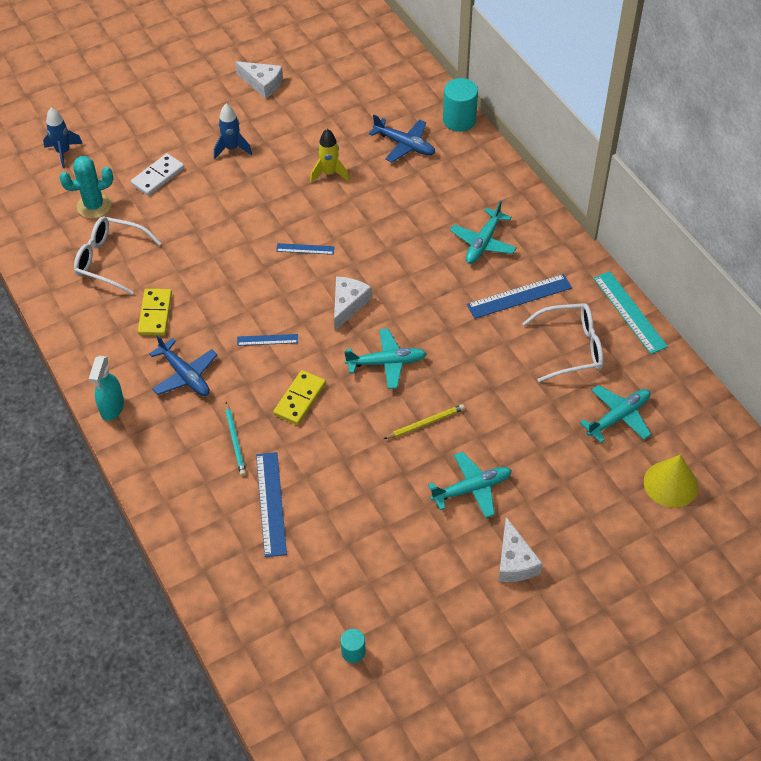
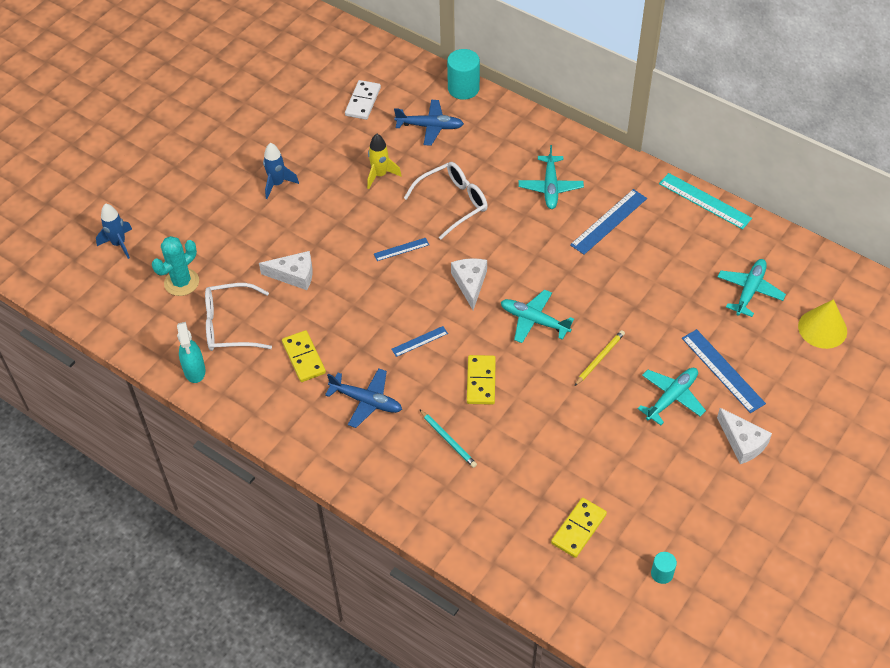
camera: 25 degrees left, 0 degrees up
turquoise spray bottle [89,356,124,421] -> turquoise spray bottle moved to [177,322,205,383]
white domino [131,153,184,196] -> white domino moved to [345,80,381,120]
white cheese [235,61,283,99] -> white cheese moved to [259,251,313,290]
blue ruler [256,452,287,557] -> blue ruler moved to [682,329,766,413]
turquoise plane [344,329,427,389] -> turquoise plane turned 120 degrees counterclockwise [501,289,574,343]
white glasses [522,303,604,382] -> white glasses moved to [404,162,488,240]
none -> yellow domino [551,498,607,558]

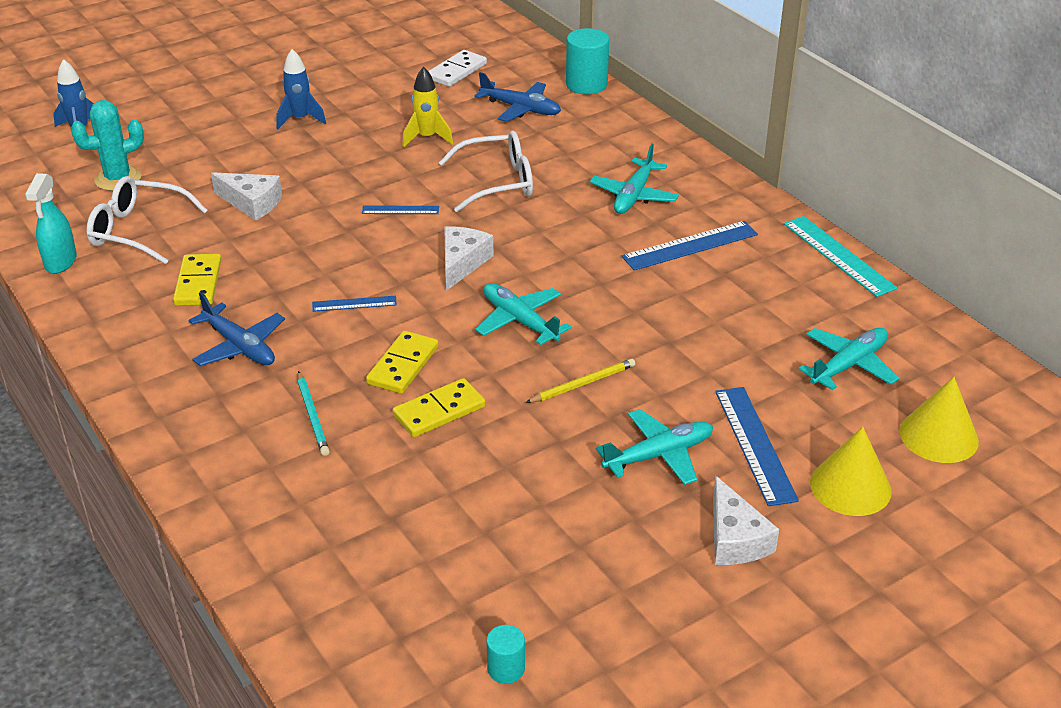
camera: 20 degrees right, 15 degrees down
yellow domino [551,498,607,558] -> yellow domino moved to [393,378,485,437]
none -> yellow cone [810,427,892,516]

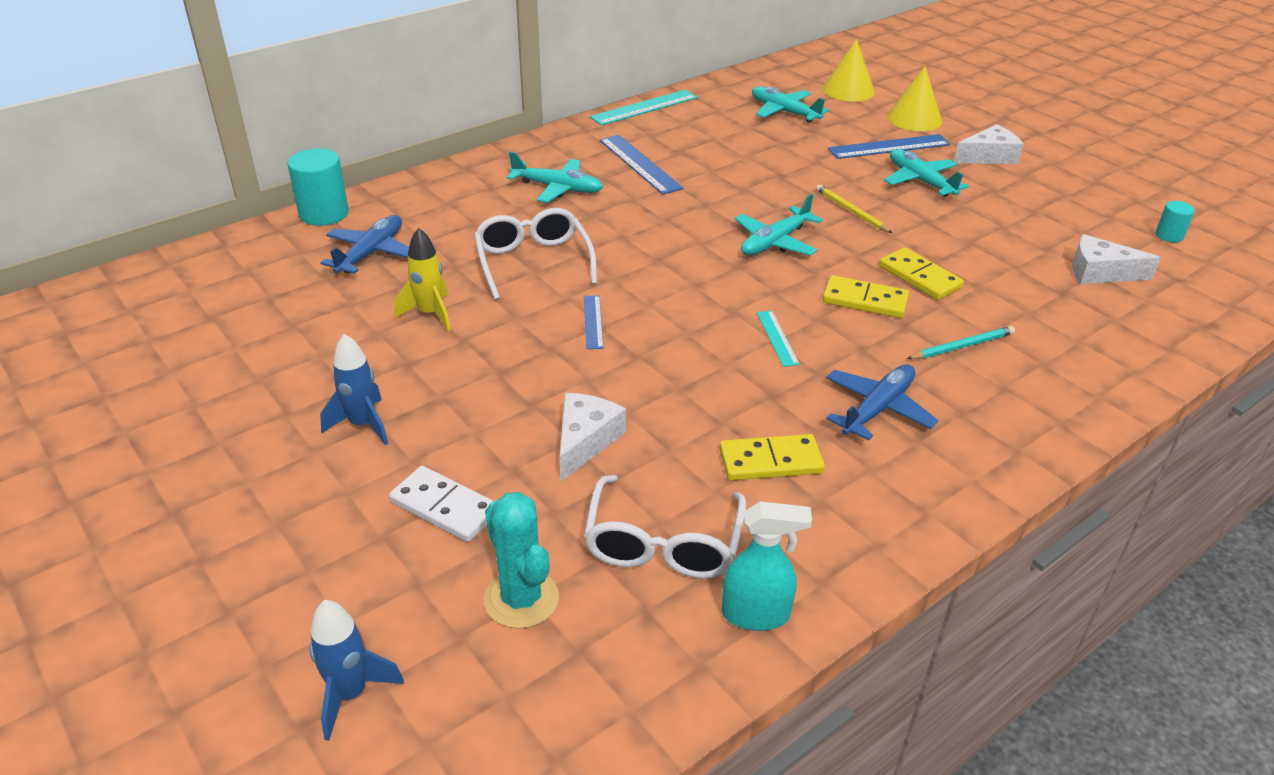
camera: 95 degrees left, 0 degrees up
blue ruler [312,296,397,312] -> turquoise ruler [757,311,800,367]
white domino [428,50,487,87] -> white domino moved to [389,466,493,542]
white cheese [444,226,494,291] -> white cheese moved to [1072,234,1161,284]

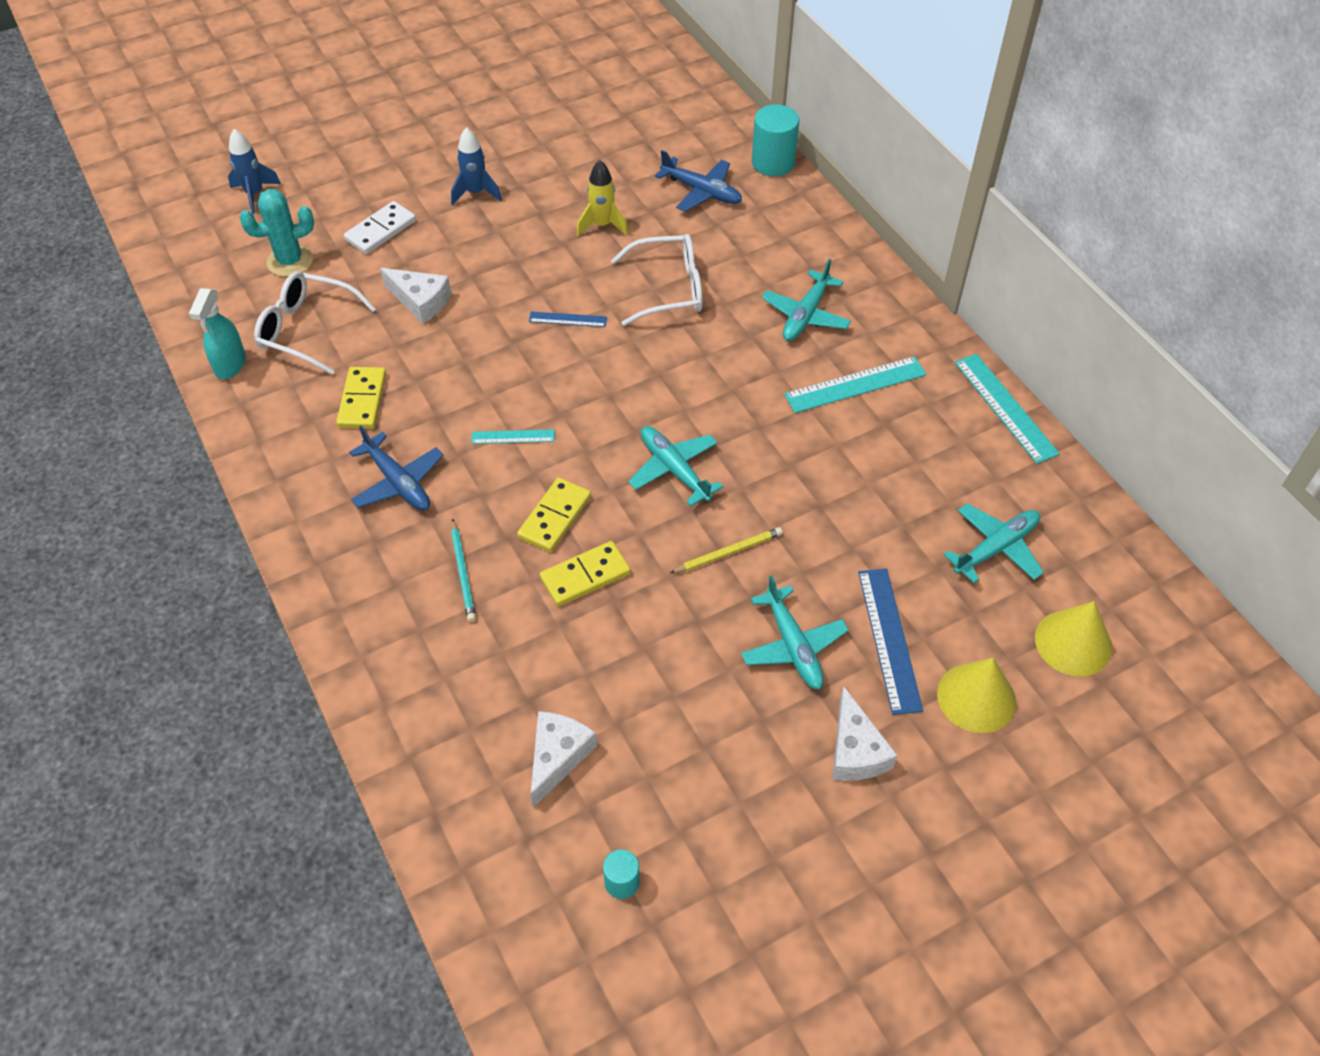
camera: 100 degrees right, 15 degrees up
blue ruler [600,135,683,195] -> turquoise ruler [784,356,926,413]
turquoise plane [884,149,969,197] -> turquoise plane turned 90 degrees clockwise [741,575,849,690]

